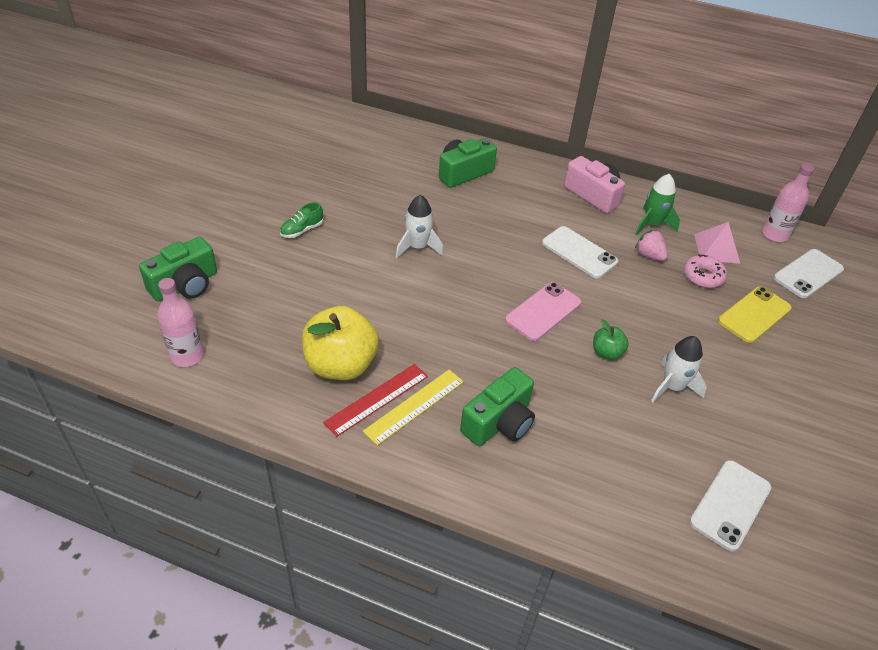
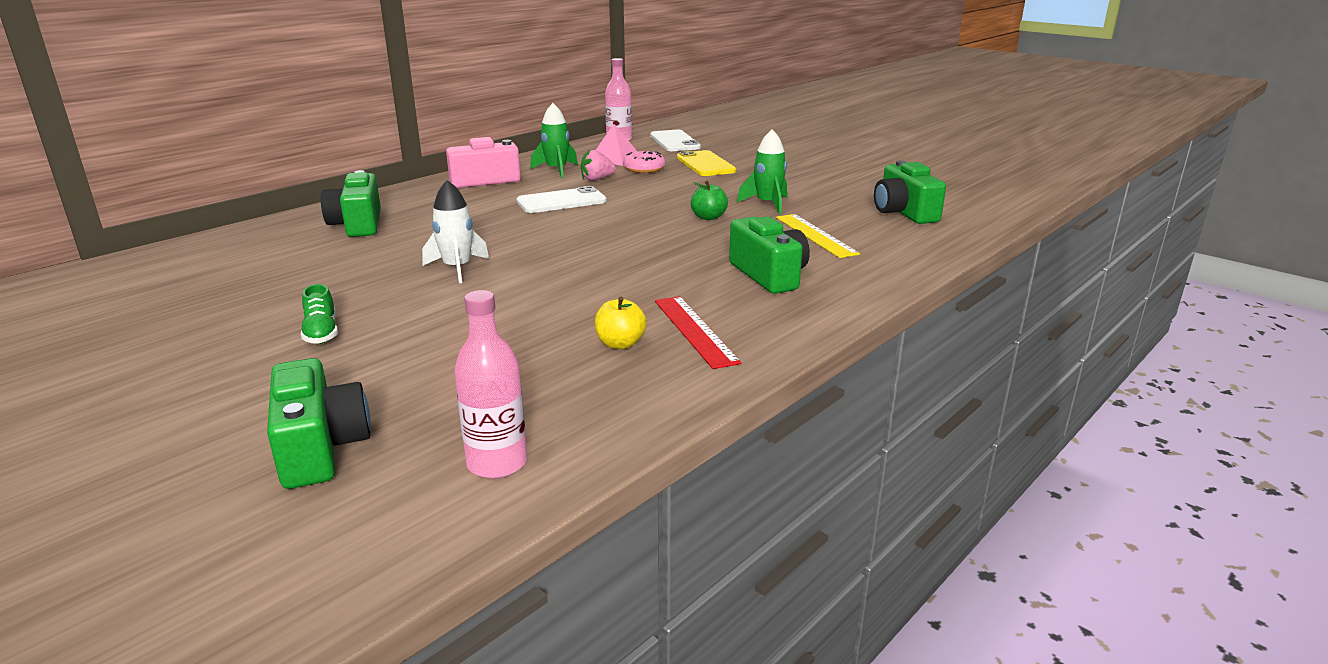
camera: 65 degrees left, 20 degrees down
yellow apple [302,306,379,380] -> yellow apple [595,296,647,349], size x0.48
yellow ruler [363,370,464,445] -> yellow ruler moved to [776,214,860,258]
pink phone [505,282,581,341] -> none
white rocket [651,336,707,402] -> green rocket [737,129,787,214]
white phone [690,460,771,552] -> green camera [874,160,946,224]

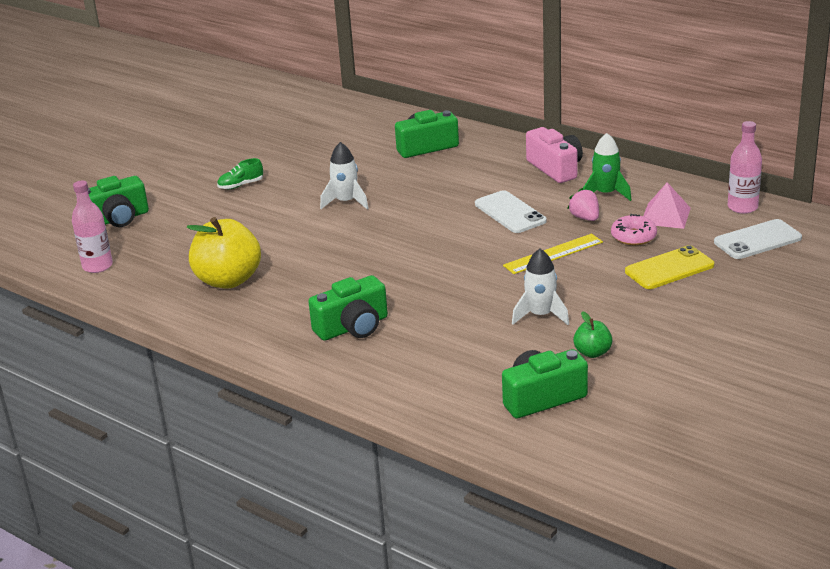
camera: 85 degrees right, 5 degrees up
yellow apple [595,296,647,349] -> yellow apple [187,217,261,289], size x2.08
red ruler [655,296,741,369] -> none
green apple [691,181,728,220] -> green apple moved to [573,311,612,358]
green rocket [737,129,787,214] -> white rocket [512,249,569,325]
yellow ruler [776,214,860,258] -> yellow ruler moved to [503,234,603,274]

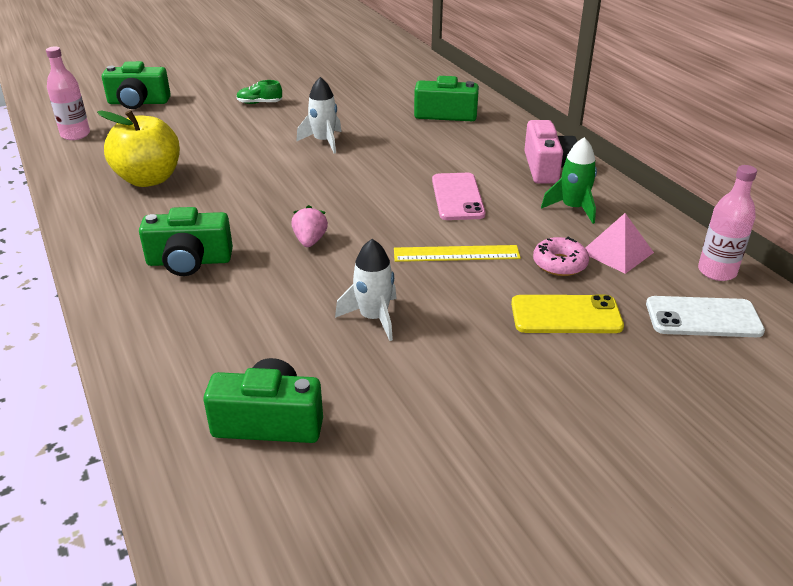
camera: 25 degrees right, 5 degrees up
white phone [475,190,547,233] -> pink phone [432,173,486,220]
pink strawberry [567,188,599,221] -> pink strawberry moved to [291,205,328,247]
green apple [573,311,612,358] -> none

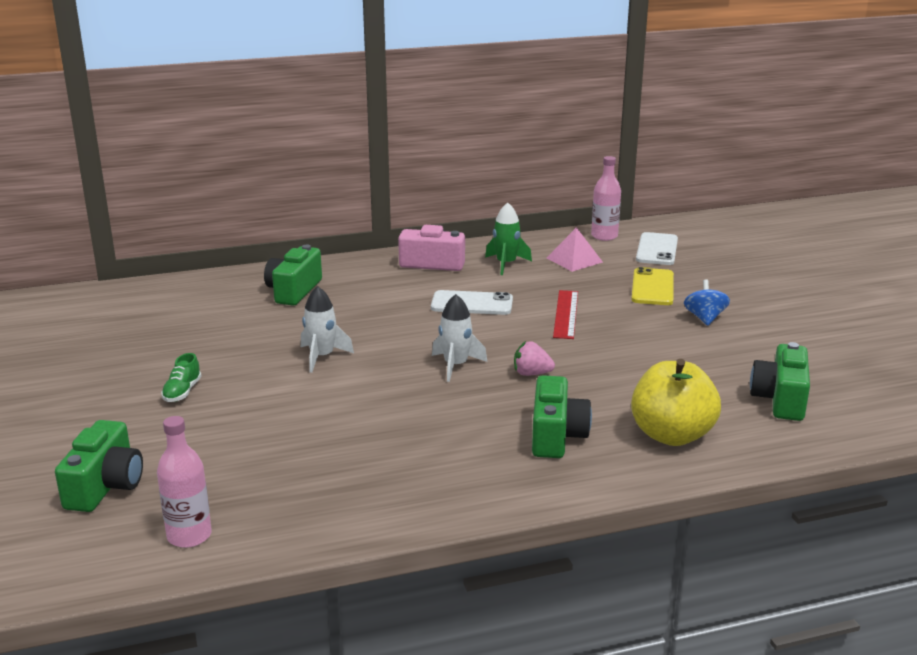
camera: 80 degrees left, 10 degrees down
yellow apple [97,110,180,187] -> yellow apple moved to [631,359,721,446]
white rocket [335,239,397,341] -> white rocket moved to [432,294,487,382]
yellow ruler [394,245,521,262] -> red ruler [553,290,578,339]
pink phone [432,173,486,220] -> white phone [431,290,513,315]
pink donut [533,237,589,276] -> none
none -> blue spinning top [684,279,730,326]

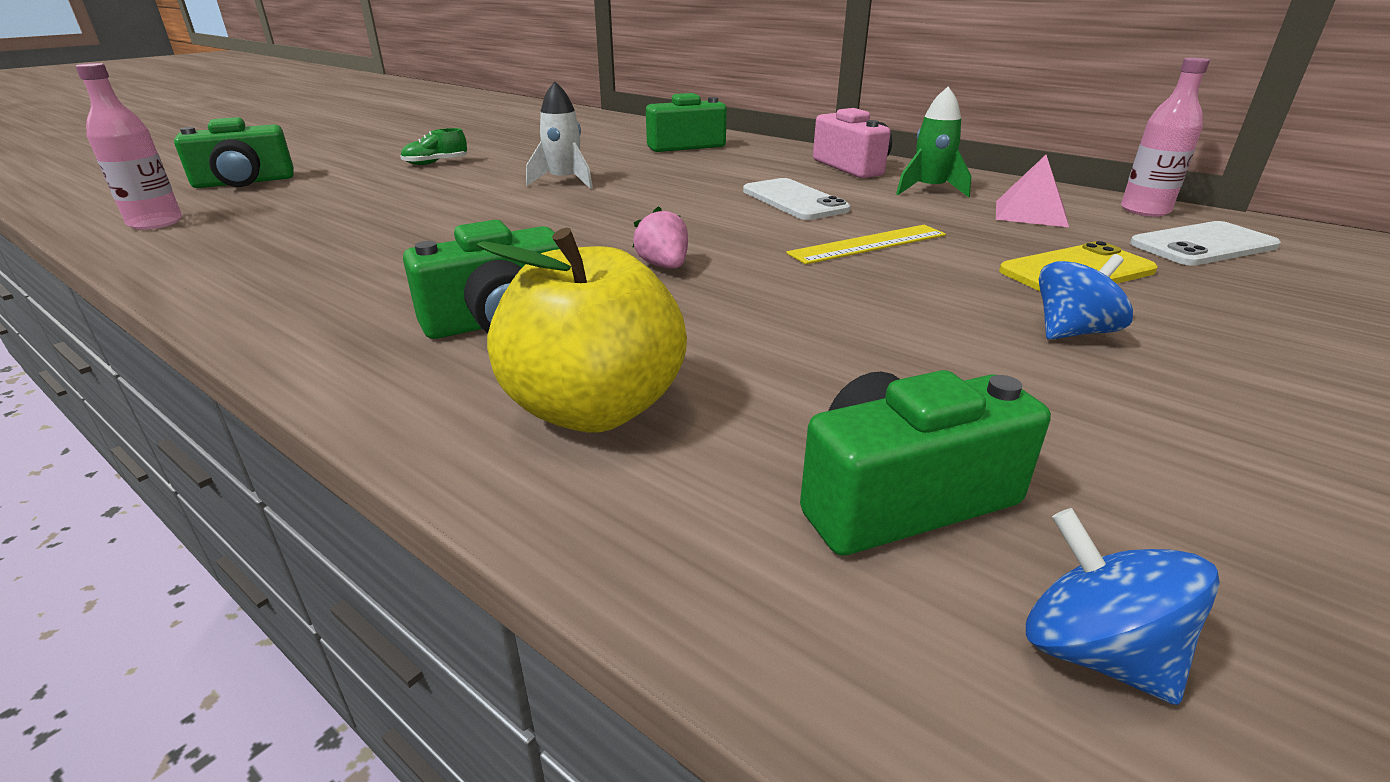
camera: 55 degrees right, 5 degrees up
white rocket [432,294,487,382] -> none
red ruler [553,290,578,339] -> yellow ruler [786,225,946,264]
none -> blue spinning top [1026,508,1220,705]

